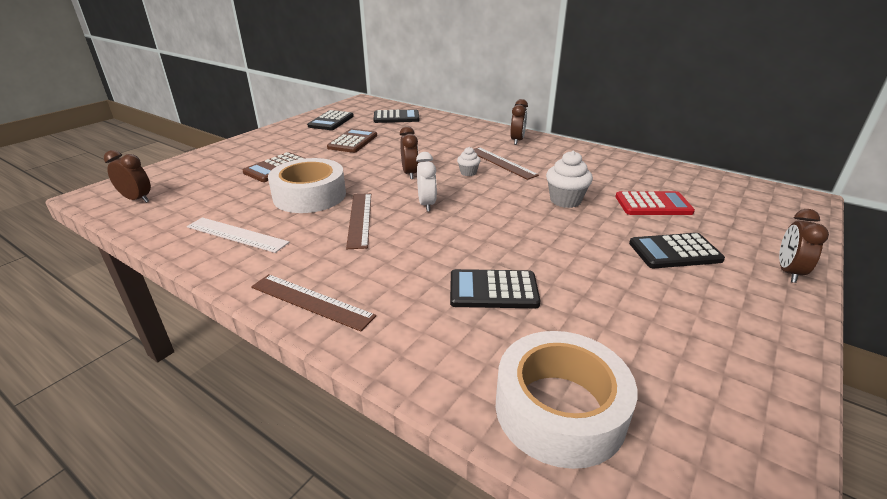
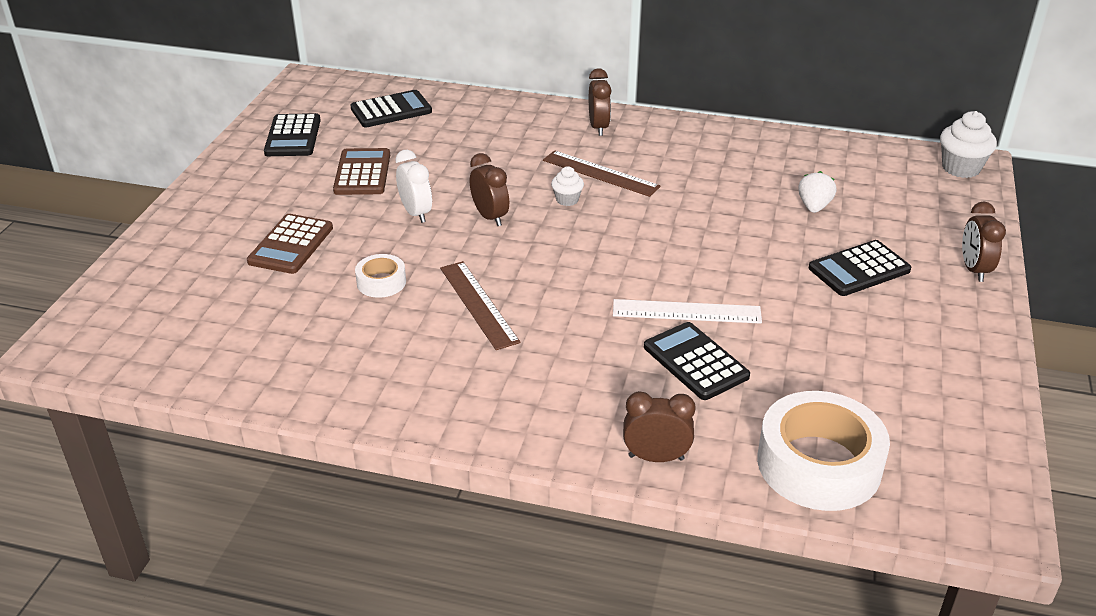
camera: 20 degrees left, 5 degrees up
brown clock [104,150,151,203] -> brown clock moved to [623,391,696,462]
white ruler [187,217,289,253] -> white ruler moved to [613,299,762,324]
brown ruler [251,274,376,331] -> none
white tape [268,158,346,213] -> white tape [355,254,406,298], size x0.49
white clock [416,152,437,212] -> white clock moved to [396,150,432,223]
black calculator [450,269,540,308] -> black calculator turned 75 degrees clockwise [644,322,750,400]
white cupcake [546,151,593,208] -> white cupcake moved to [940,111,997,178]
red calculator [615,191,695,215] -> white strawberry [798,171,836,213]

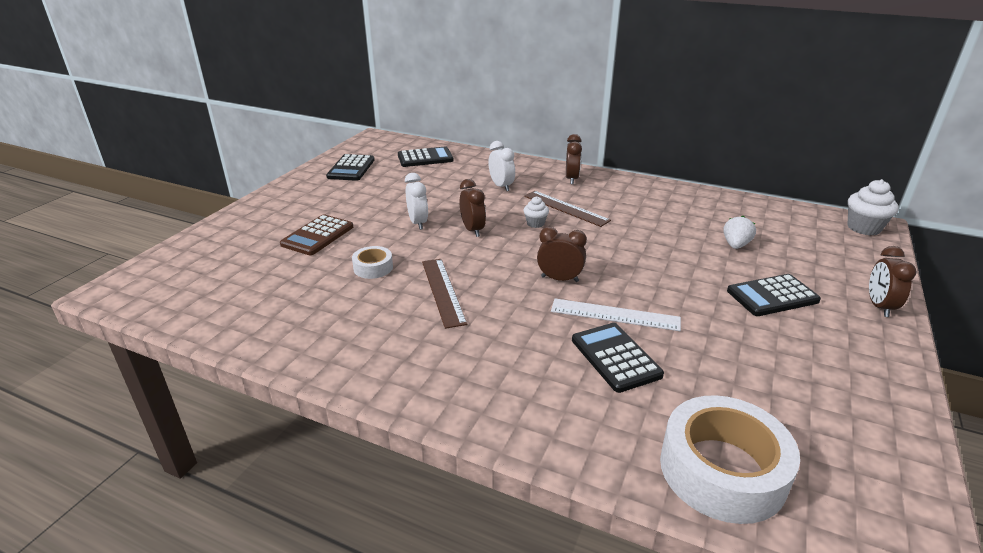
camera: 10 degrees right, 5 degrees down
brown calculator [333,148,390,195] -> none
brown clock [623,391,696,462] -> brown clock moved to [537,227,587,282]
none -> white clock [488,141,515,191]

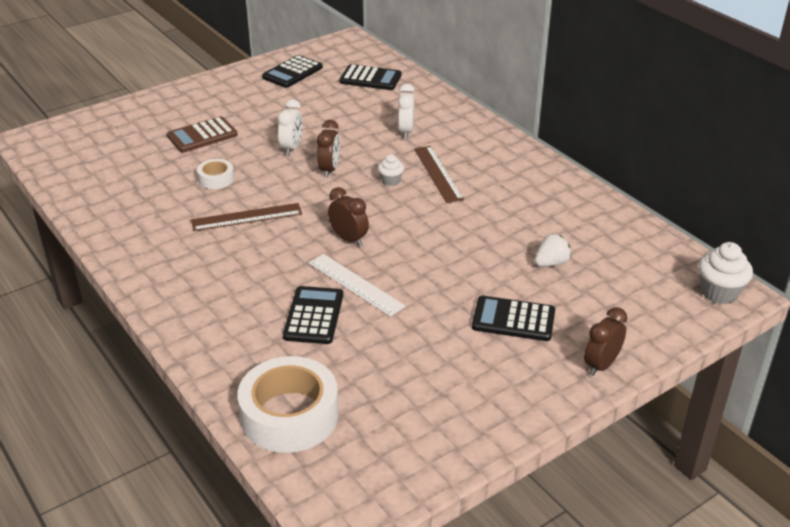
camera: 30 degrees right, 5 degrees up
brown ruler [422,259,467,329] -> brown ruler turned 60 degrees clockwise [191,203,302,231]
brown clock [566,134,582,184] -> none

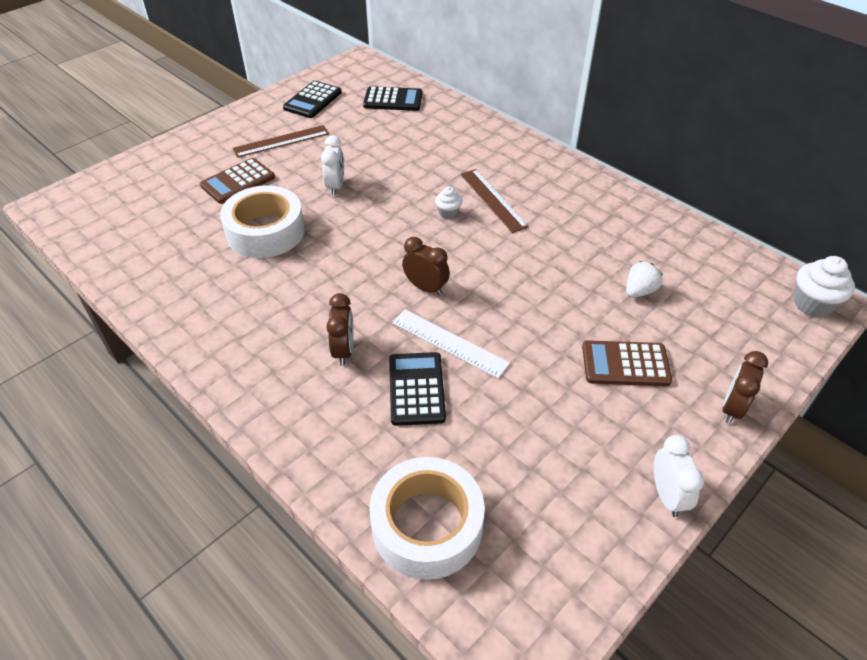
camera: 10 degrees left, 10 degrees up
brown ruler [191,203,302,231] -> brown ruler moved to [233,125,329,158]
white tape [197,159,234,189] -> white tape [220,185,305,258], size x2.06
brown clock [317,120,340,178] -> brown clock moved to [326,293,354,366]
white clock [398,84,415,139] -> white clock moved to [654,435,704,517]
black calculator [472,296,555,341] -> brown calculator [582,340,672,386]

